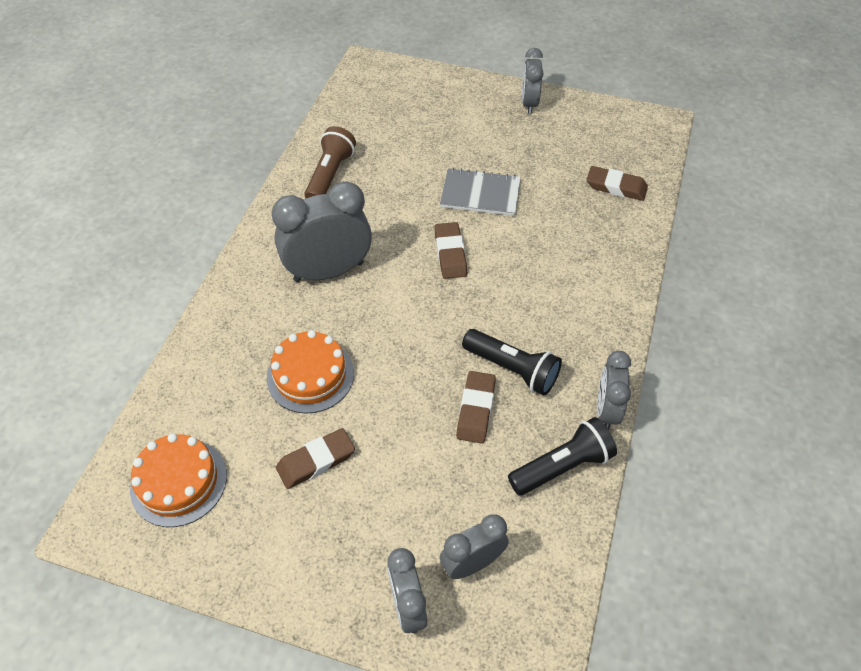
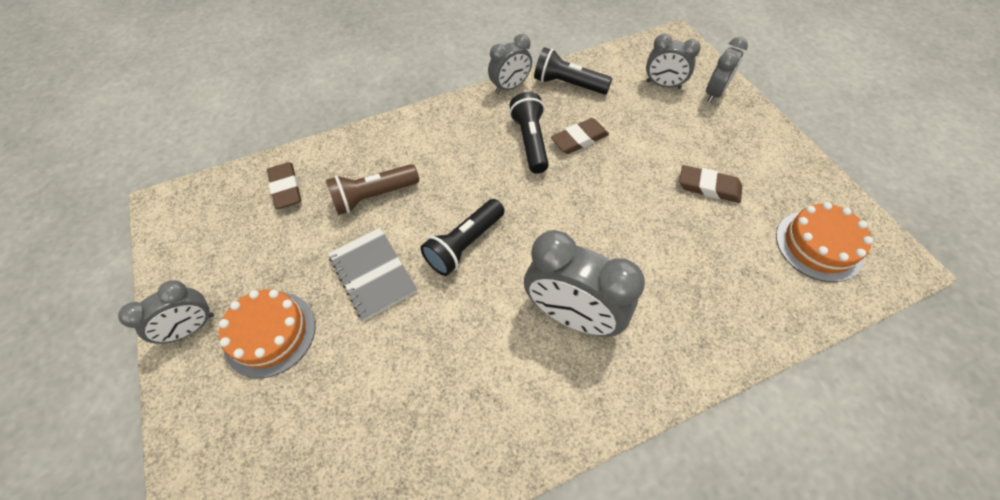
camera: 130 degrees left, 5 degrees up
orange cake [267,330,354,414] -> orange cake moved to [219,289,315,378]
brown flashlight [304,126,356,198] -> brown flashlight moved to [326,164,419,215]
brown eraser [434,222,467,279] -> black flashlight [421,199,505,276]

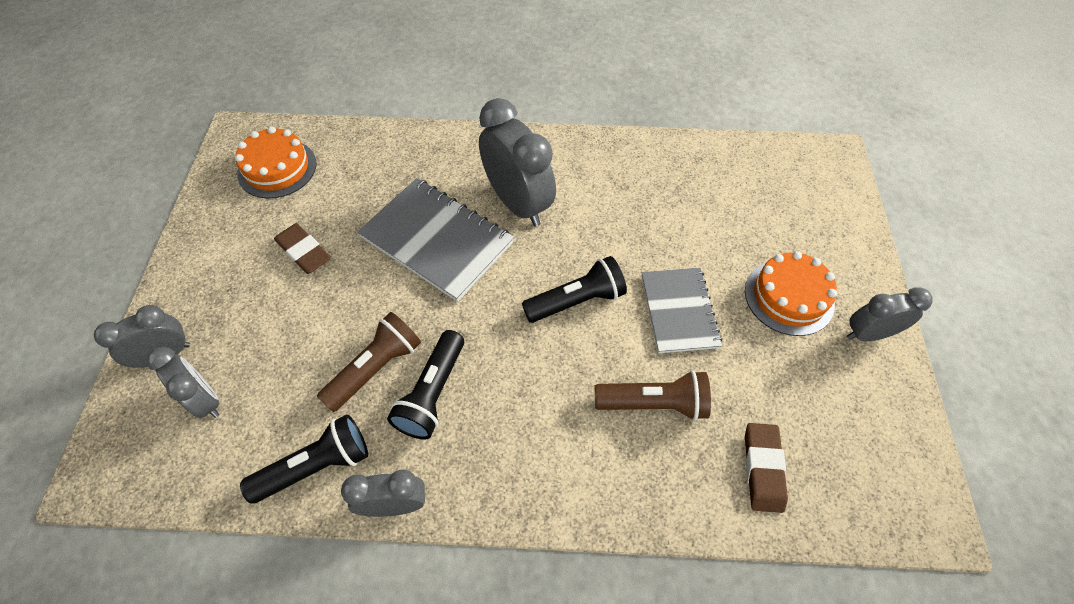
camera: 155 degrees left, 0 degrees up
black flashlight [534,47,613,94] -> black flashlight turned 75 degrees counterclockwise [240,414,368,504]
brown eraser [551,118,609,154] -> brown flashlight [317,312,421,412]
none -> grey notebook [357,178,514,302]

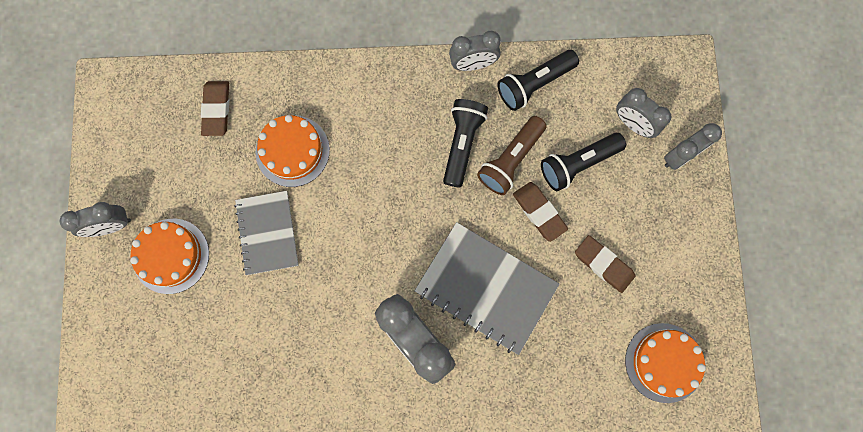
camera: 175 degrees right, 20 degrees up
black flashlight [522,256,627,323] -> black flashlight moved to [541,133,626,191]
brown flashlight [595,370,711,421] -> orange cake [255,115,330,187]
none -> brown eraser [513,182,568,242]

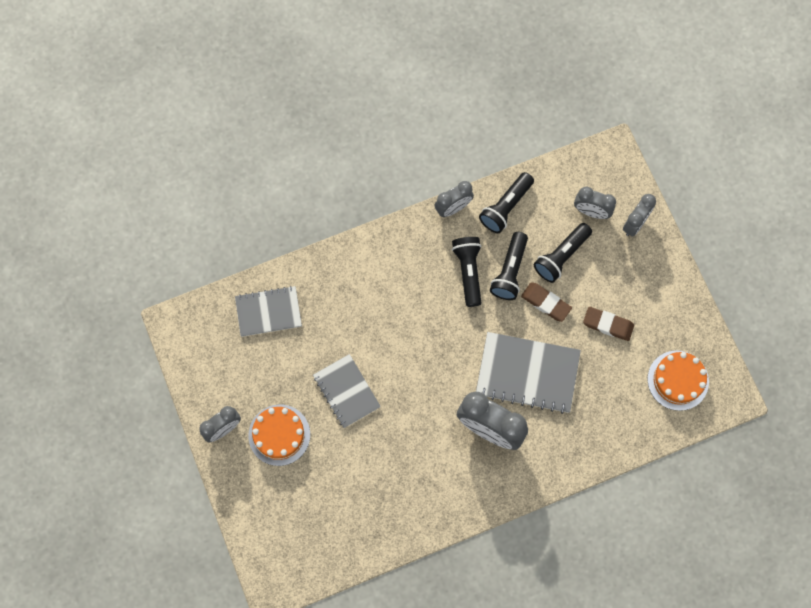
camera: 20 degrees left, 5 degrees down
brown eraser [201,81,229,136] -> grey notebook [235,286,302,337]
orange cake [255,115,330,187] -> none
brown flashlight [477,116,547,195] -> black flashlight [490,232,528,300]

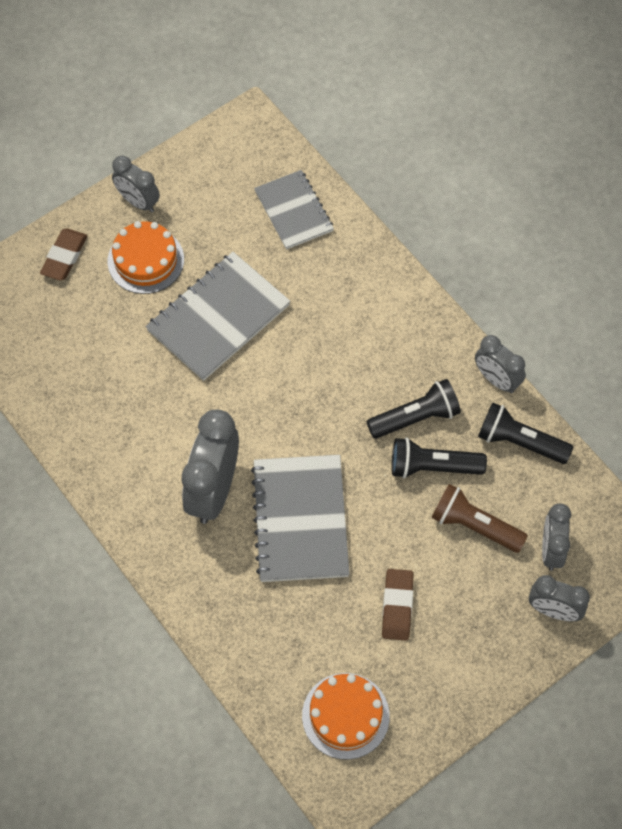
camera: 75 degrees right, 10 degrees down
grey notebook [313,354,381,428] -> grey notebook [146,252,291,381], size x1.53
brown eraser [521,282,572,322] -> brown eraser moved to [40,228,87,281]
black flashlight [534,223,592,283] -> brown flashlight [431,484,528,553]

